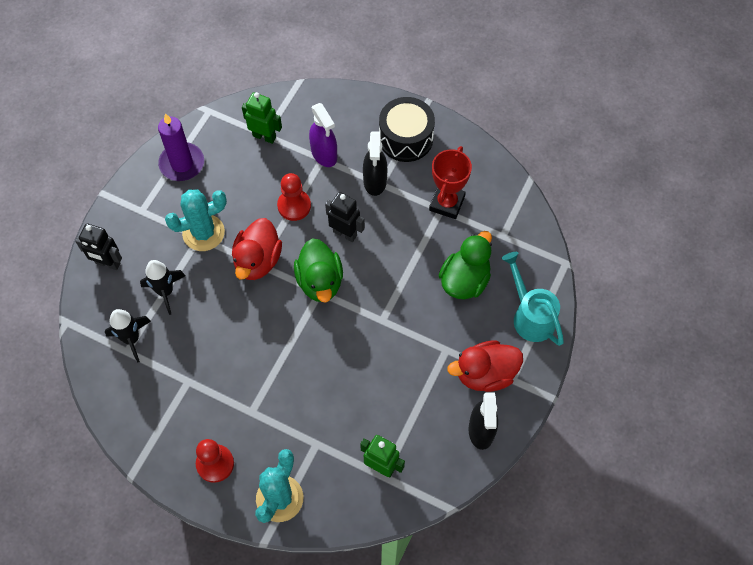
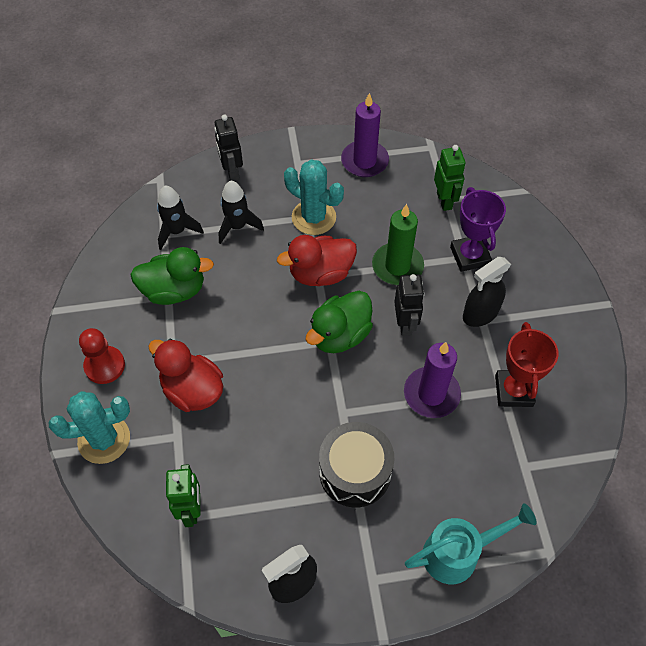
camera: 55 degrees right, 5 degrees down
red pawn [277,173,311,221] -> green candle [372,204,424,285]
purple spray bottle [309,103,337,167] -> purple trophy [450,187,506,272]
black drum [379,97,435,162] -> black drum moved to [319,422,394,507]
red trophy [429,146,472,219] -> red trophy turned 75 degrees counterclockwise [495,322,558,407]
green duck [439,231,492,299] -> green duck moved to [130,247,214,305]
red duck [447,340,523,392] -> red duck moved to [149,339,223,412]
turquoise watering can [501,252,564,346] -> turquoise watering can turned 45 degrees clockwise [405,503,537,584]
none -> purple candle [404,342,461,418]

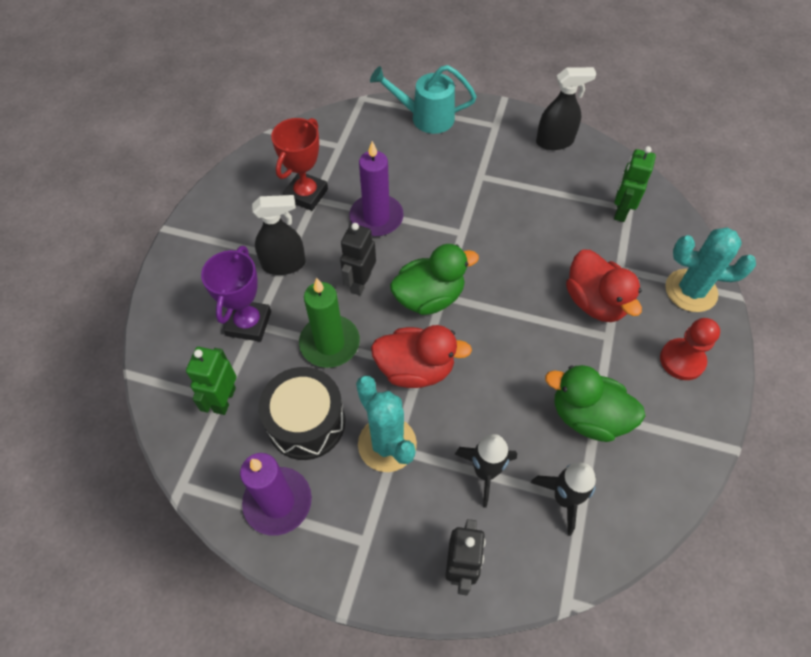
camera: 155 degrees left, 0 degrees up
black drum [319,422,394,507] -> black drum moved to [259,367,345,460]

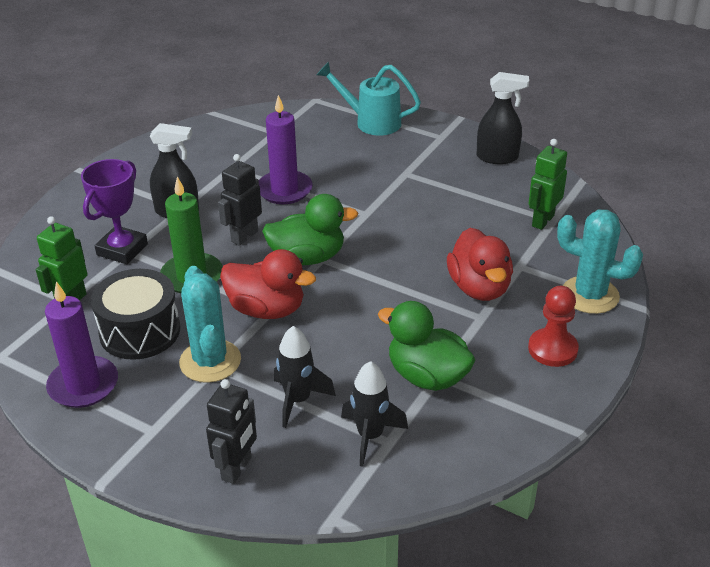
camera: 15 degrees right, 20 degrees down
red trophy [271,118,328,211] -> none

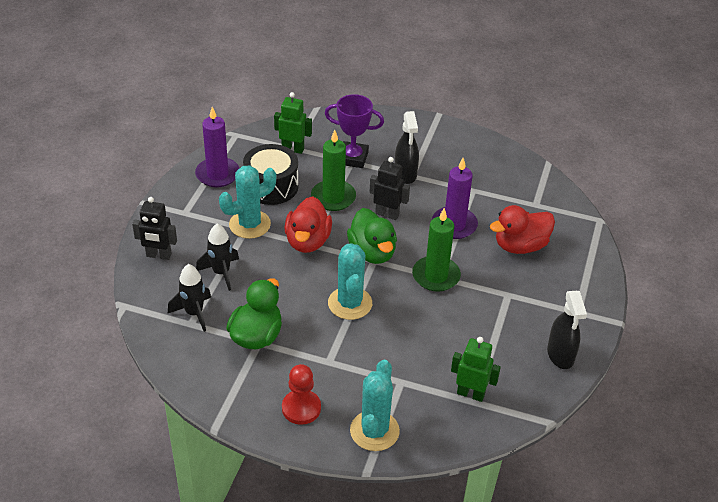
camera: 75 degrees right, 5 degrees up
turquoise watering can [317,62,421,135] -> none
red duck [447,228,513,301] -> red duck moved to [490,205,555,254]
none -> turquoise cactus [328,243,372,320]
none -> green candle [412,208,461,292]

